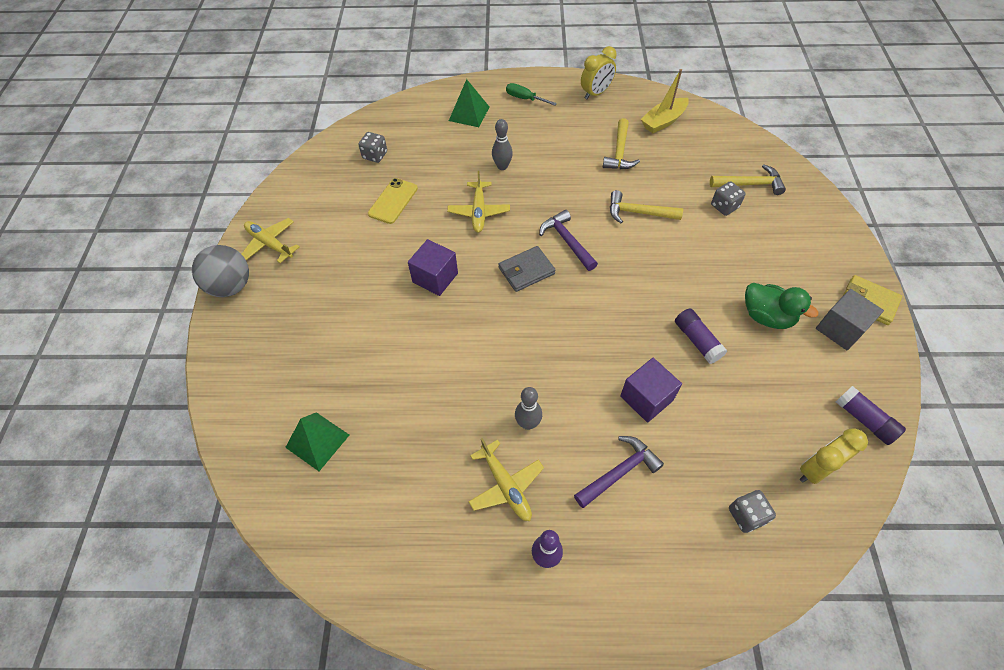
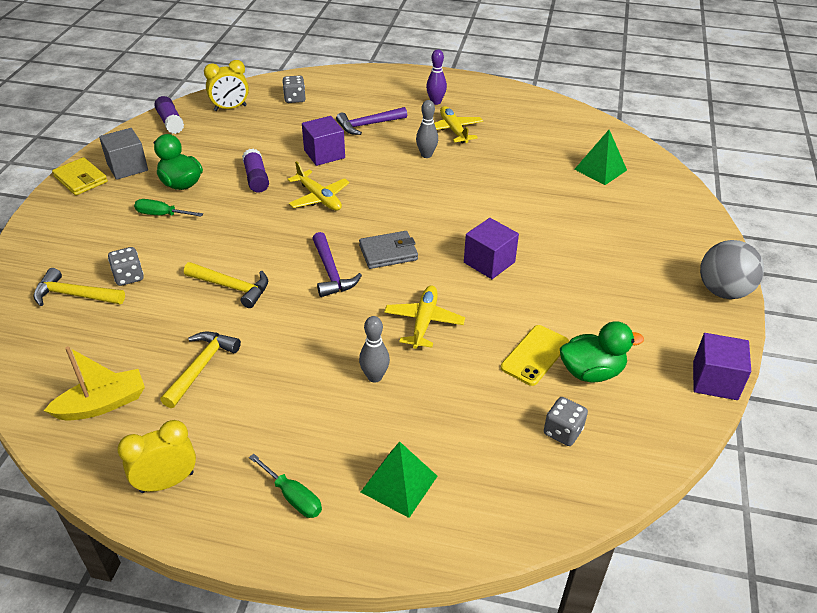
camera: 170 degrees left, 15 degrees down
yellow plane [242,218,300,263] -> yellow plane moved to [287,161,350,211]
none -> green screwdriver [134,199,203,217]
none -> green duck [560,322,644,383]
none -> purple cube [693,333,751,400]

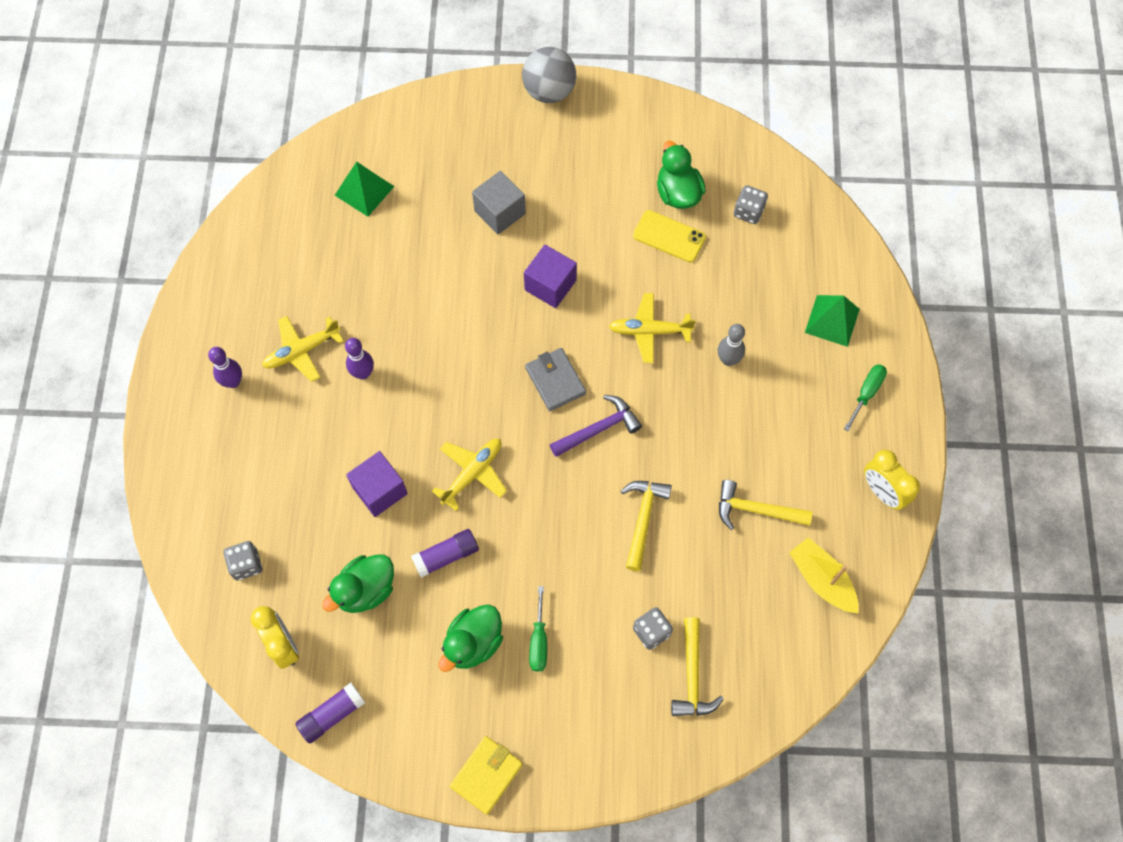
camera: 100 degrees left, 25 degrees up
grey cube [99,128,148,180] -> grey cube moved to [472,171,526,234]
purple hammer [336,107,407,135] -> none
grey bowling pin [416,100,438,158] -> purple bowling pin [345,338,374,379]
purple cube [693,333,751,400] -> none
none -> green duck [322,554,394,613]

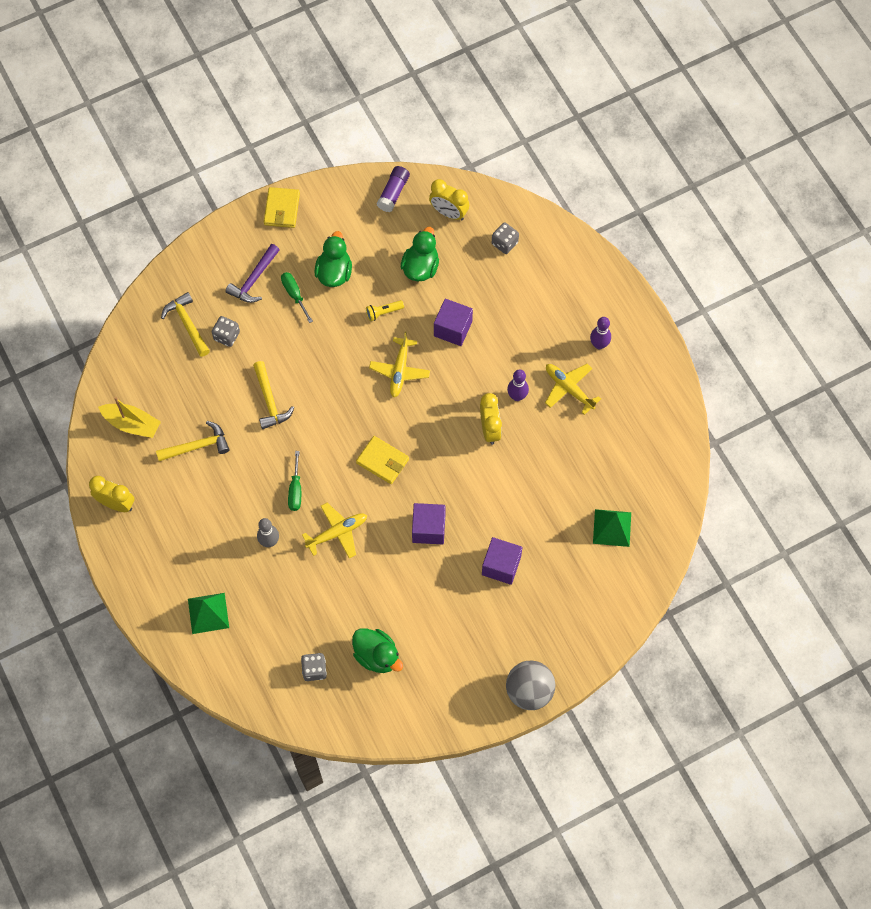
camera: 150 degrees right, 0 degrees up
yellow plane [262,316,343,382] -> yellow plane turned 75 degrees counterclockwise [545,364,601,415]
purple glue stick [411,529,479,578] -> yellow flashlight [366,300,404,321]
grey cube [472,171,526,234] -> purple cube [482,537,523,585]
grey wallet [525,348,586,411] -> yellow wallet [356,436,409,484]
purple hammer [550,395,642,457] -> purple hammer moved to [225,244,280,303]
yellow phone [633,210,706,262] -> none
green screwdriver [844,364,887,431] -> green screwdriver moved to [288,451,301,511]
none -> yellow clock [480,393,502,445]

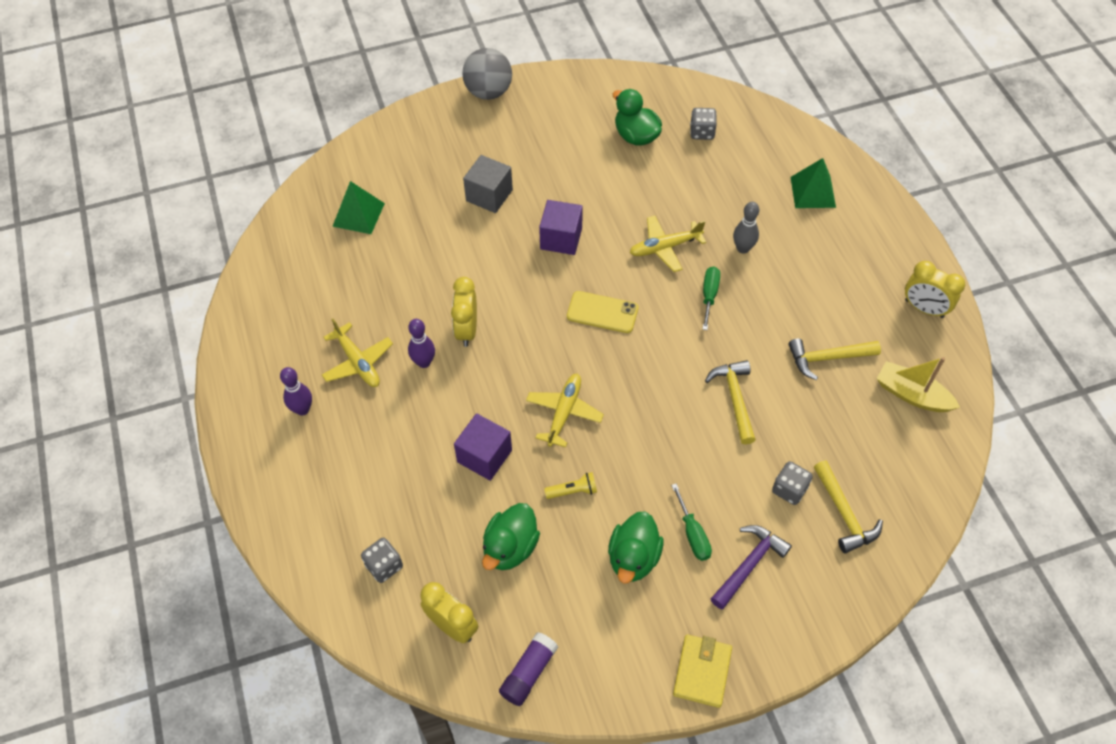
camera: 170 degrees left, 10 degrees down
yellow wallet [356,436,409,484] -> yellow phone [567,291,638,333]
purple cube [482,537,523,585] -> grey cube [463,155,513,213]

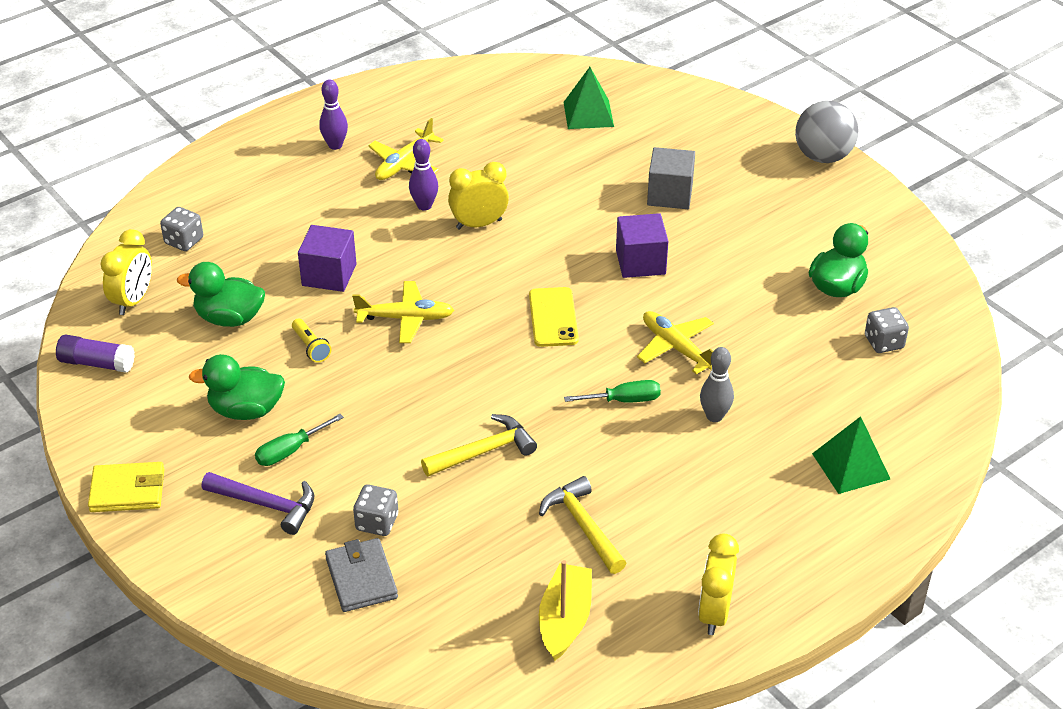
camera: 70 degrees right, 15 degrees down
yellow hammer [814,461,883,553] -> grey wallet [325,538,398,612]

